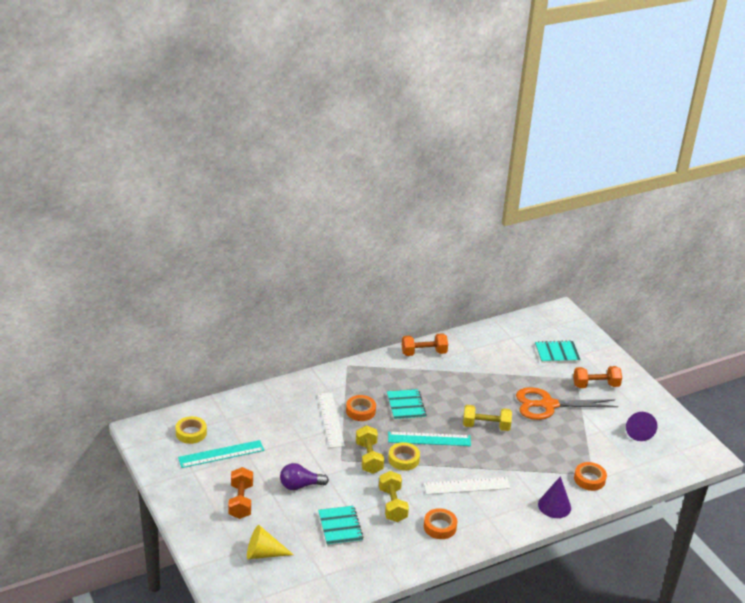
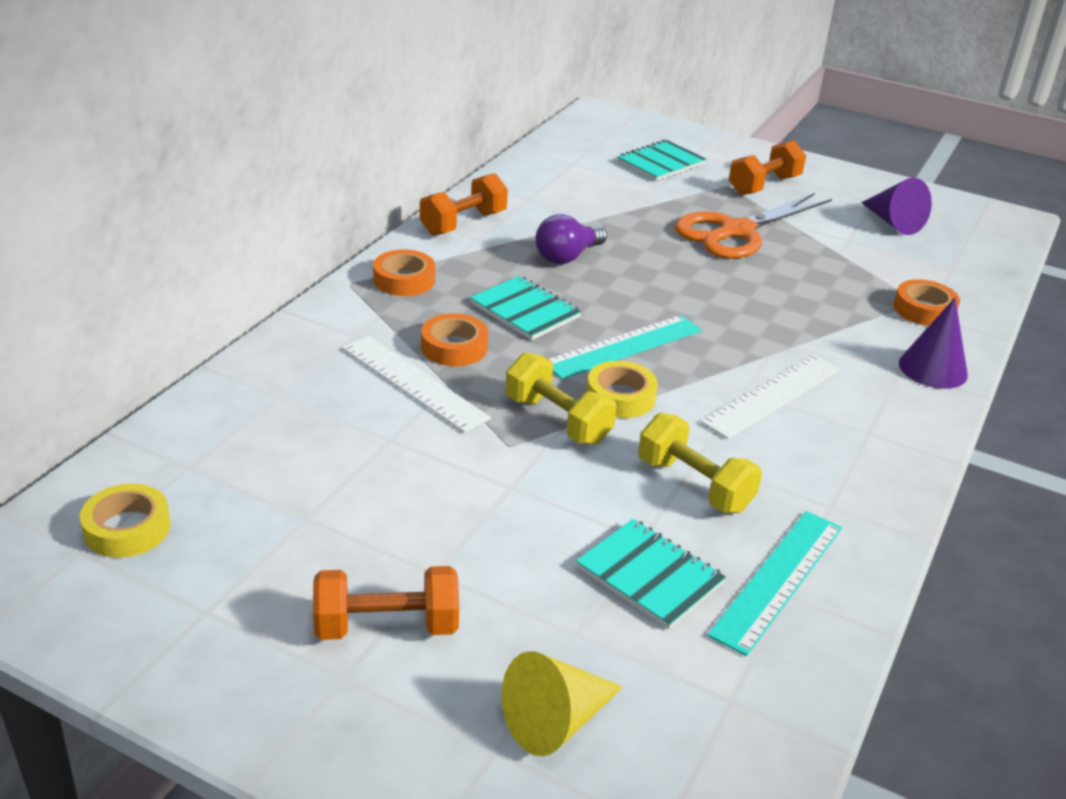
camera: 35 degrees left, 0 degrees up
turquoise ruler [178,440,264,468] -> turquoise ruler moved to [707,511,842,656]
orange dumbbell [228,467,253,519] -> orange dumbbell turned 60 degrees counterclockwise [313,566,459,640]
purple light bulb [280,463,329,490] -> purple light bulb moved to [535,214,607,264]
orange tape [424,508,457,539] -> orange tape moved to [373,249,435,296]
yellow dumbbell [463,405,512,431] -> none

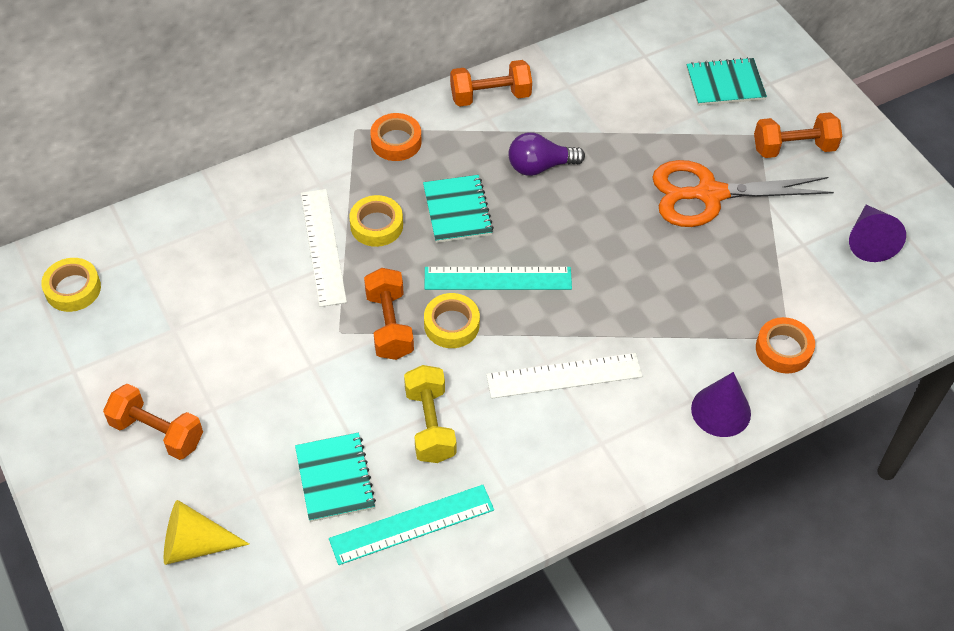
camera: 35 degrees right, 20 degrees up
orange tape [421,313,488,366] -> yellow tape [349,195,403,247]
yellow dumbbell [506,352,617,445] -> orange dumbbell [364,268,414,360]

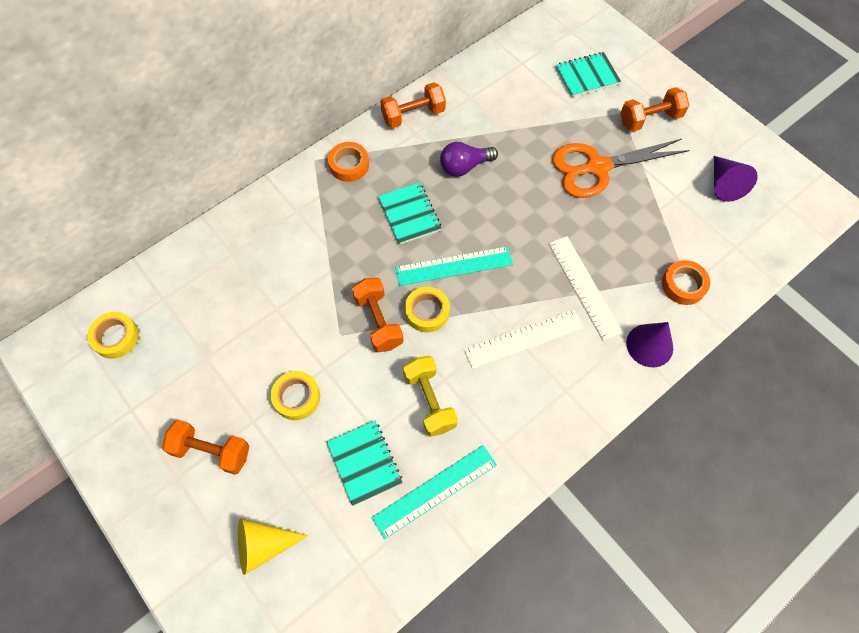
camera: 10 degrees left, 10 degrees up
white ruler [301,189,347,307] -> white ruler moved to [548,236,623,341]
yellow tape [349,195,403,247] -> yellow tape moved to [271,371,320,420]

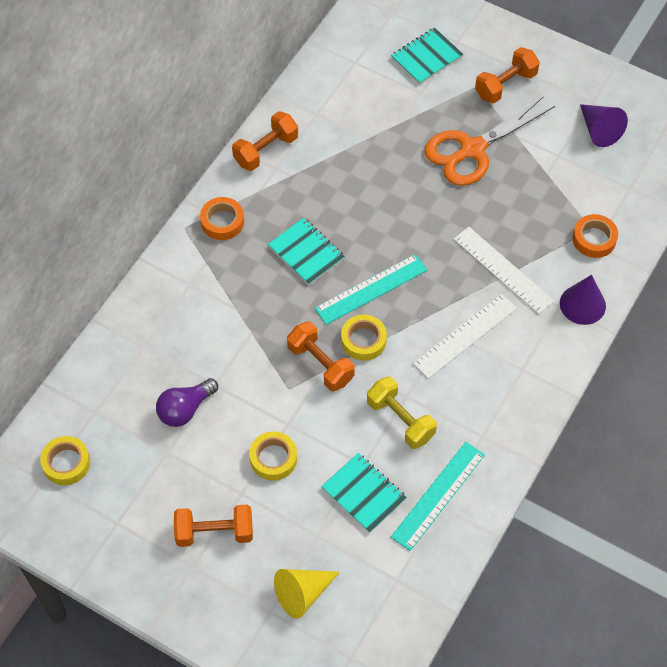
camera: 20 degrees left, 5 degrees down
purple light bulb [440,142,498,177] -> purple light bulb moved to [156,378,218,427]

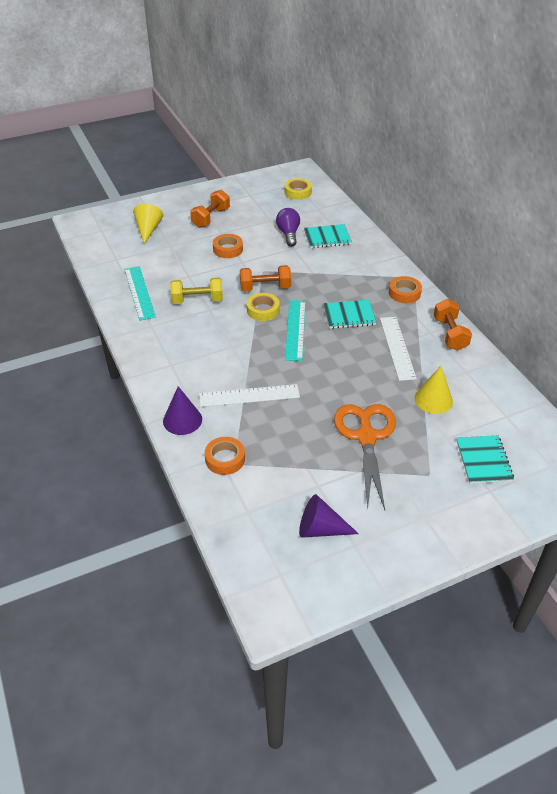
camera: 125 degrees right, 15 degrees down
yellow tape [249,431,297,481] -> orange tape [213,234,243,258]
turquoise notebook [321,453,407,533] -> turquoise notebook moved to [304,224,352,248]
white ruler [413,294,517,379] -> white ruler moved to [380,317,417,381]
orange dumbbell [475,47,540,103] -> none
none -> yellow cone [414,366,453,414]

